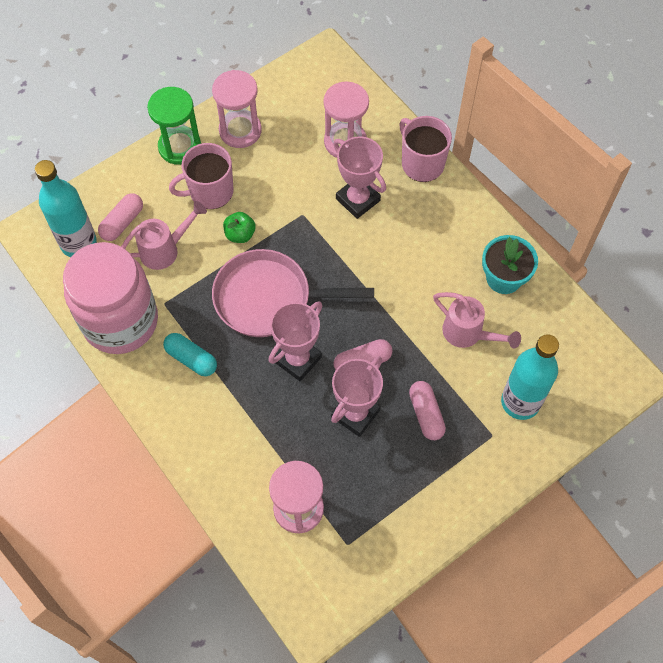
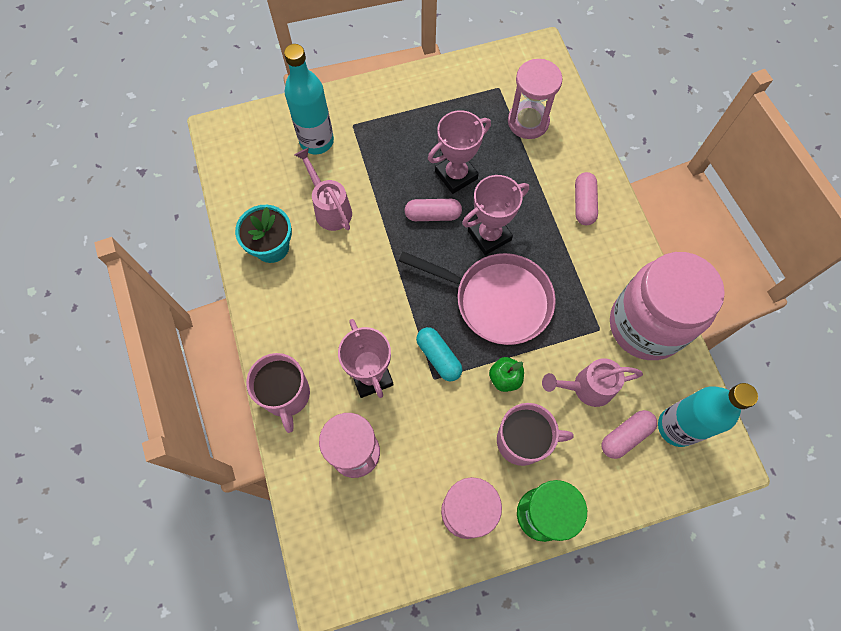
camera: 160 degrees left, 5 degrees up
turquoise capsule [163,333,217,376] -> turquoise capsule moved to [416,327,462,381]
pink capsule [409,381,446,440] -> pink capsule moved to [575,172,598,225]

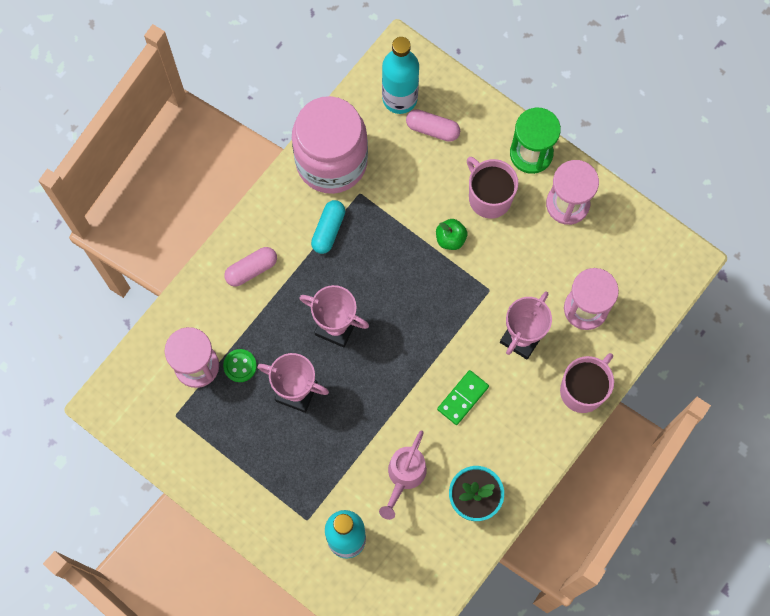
camera: 125 degrees left, 5 degrees up
pink pan [399,251,556,345] -> none
pink capsule [404,199,462,221] -> none
turquoise capsule [416,327,462,381] -> turquoise capsule moved to [311,200,345,254]
pink watering can [542,358,643,407] -> none
none -> green button [223,349,257,382]
none -> green domino [437,370,489,425]

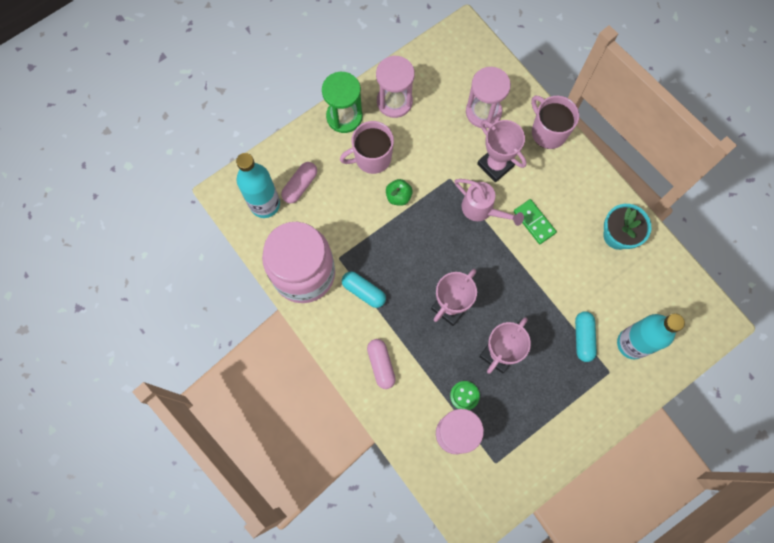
camera: 75 degrees left, 0 degrees up
pink watering can [379,430,427,520] -> pink watering can moved to [454,179,524,226]
none -> turquoise capsule [575,311,597,362]

